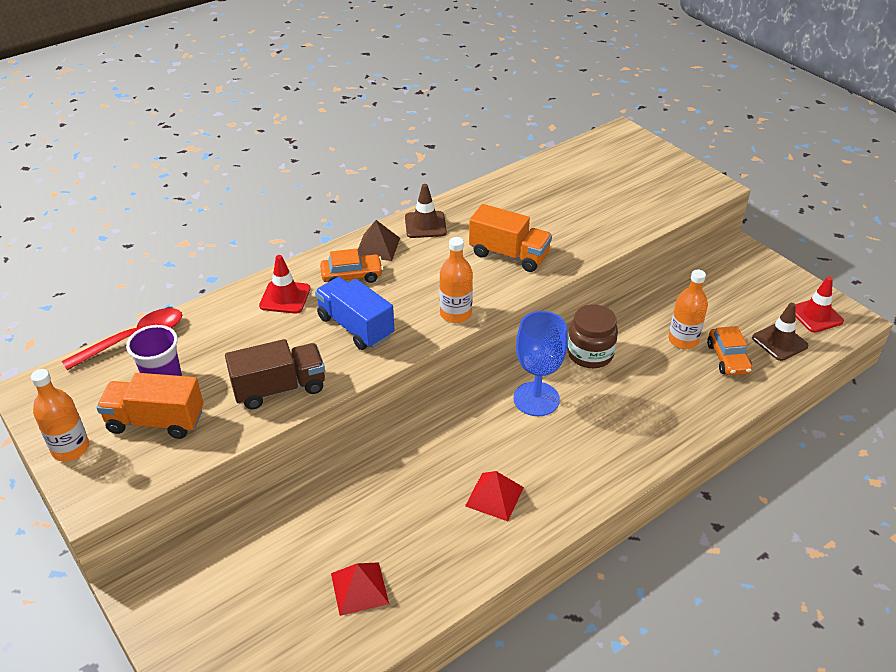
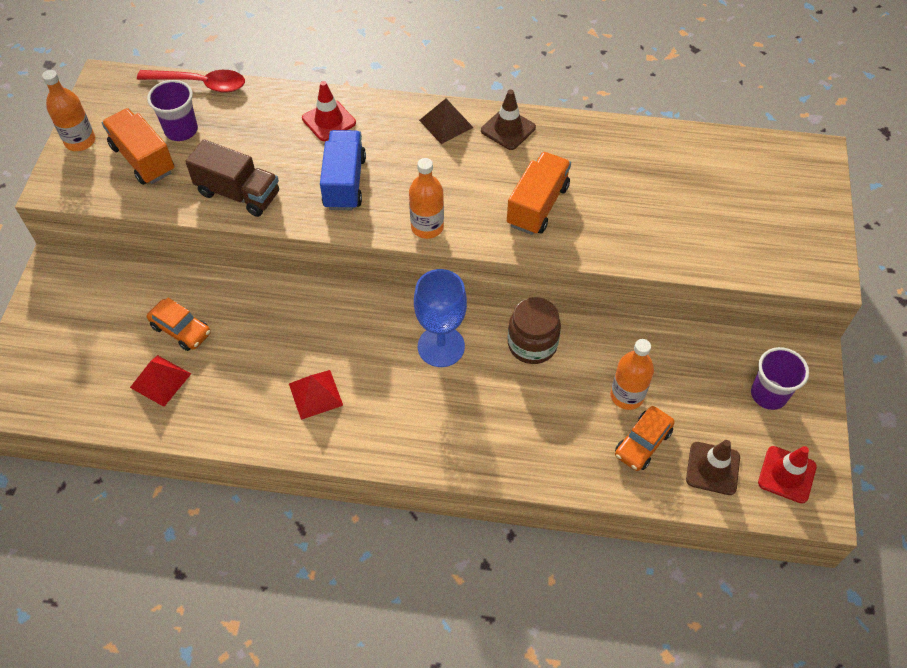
camera: 45 degrees right, 15 degrees up
orange car [320,249,383,283] -> orange car moved to [147,298,211,351]
orange truck [469,204,552,272] -> orange truck turned 135 degrees counterclockwise [507,152,571,235]
none -> purple cup [751,347,809,410]

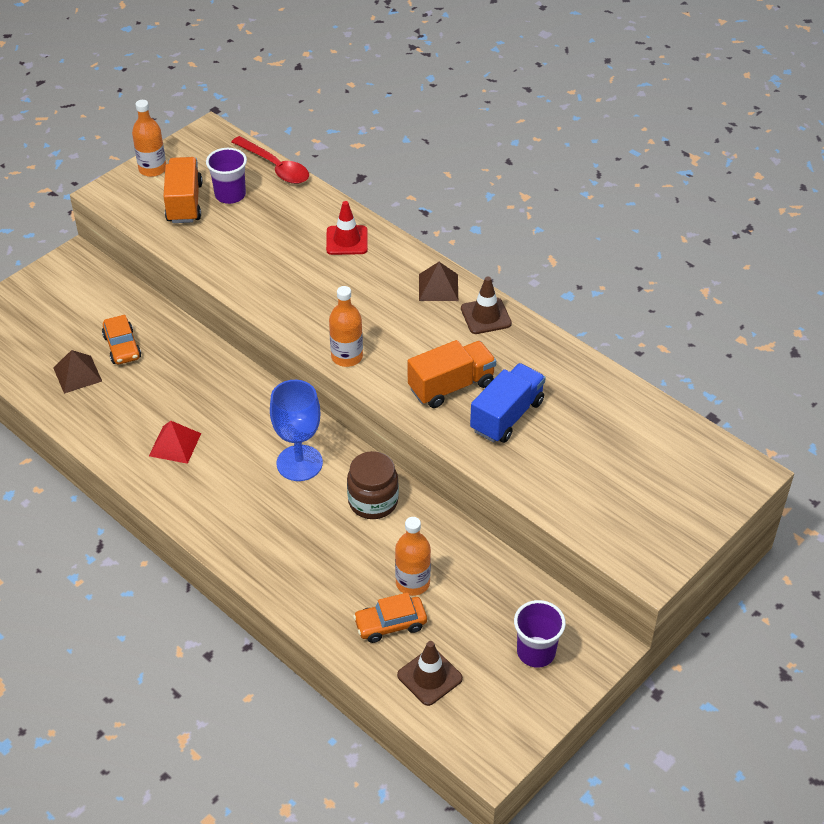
camera: 35 degrees right, 10 degrees down
red pyramid [130,355,191,407] -> brown pyramid [53,350,102,394]
brown truck [185,139,279,217] -> none
blue truck [320,130,366,210] -> blue truck moved to [470,363,546,443]
red traffic cone [758,446,817,503] -> none

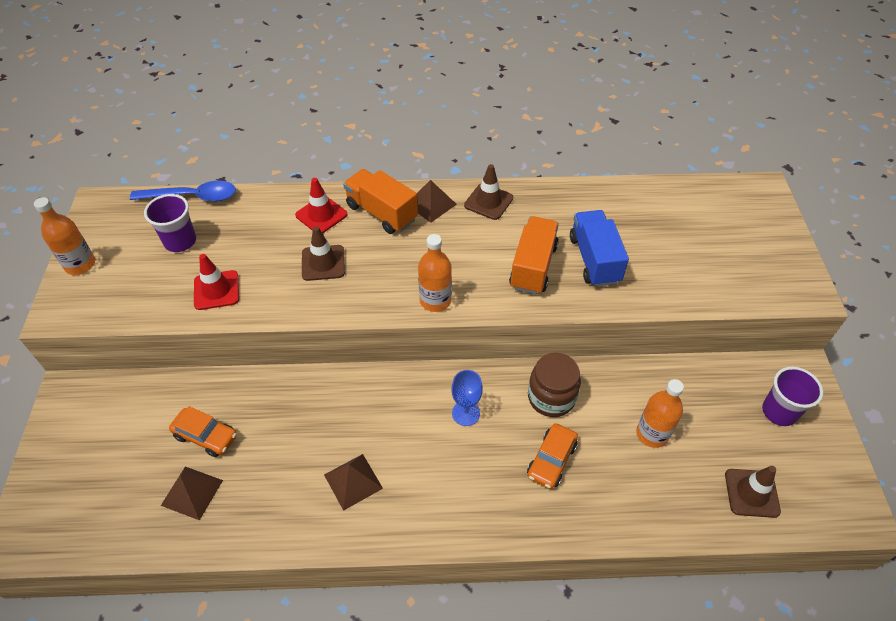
camera: 45 degrees left, 5 degrees up
red pyramid [149,421,201,464] -> brown pyramid [324,454,383,511]
orange truck [163,157,202,223] -> orange truck moved to [343,169,418,234]
red spoon [232,136,309,184] -> blue spoon [130,181,236,202]
blue goblet [270,380,323,481] -> blue goblet [451,370,483,426], size x0.61
orange car [353,592,427,643] -> orange car moved to [527,423,578,489]
none -> red traffic cone [194,254,239,310]
none -> brown traffic cone [302,226,345,281]

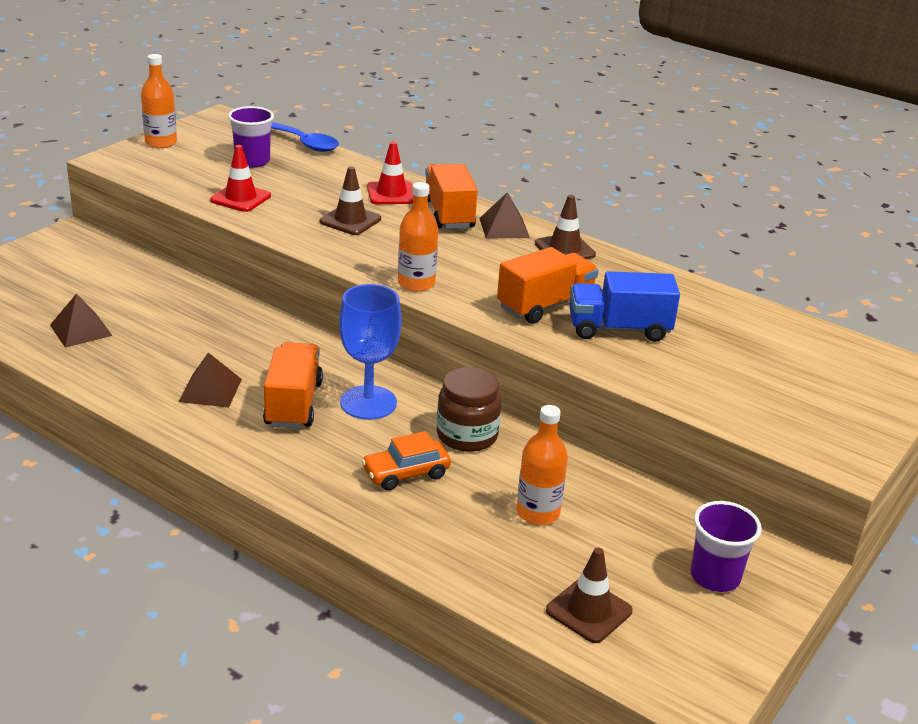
camera: 35 degrees right, 20 degrees down
orange car [169,406,237,457] -> none
blue goblet [451,370,483,426] -> blue goblet [339,284,401,420], size x1.63
blue truck [570,210,629,287] -> blue truck turned 120 degrees counterclockwise [569,271,680,342]
none -> orange truck [263,342,323,429]

